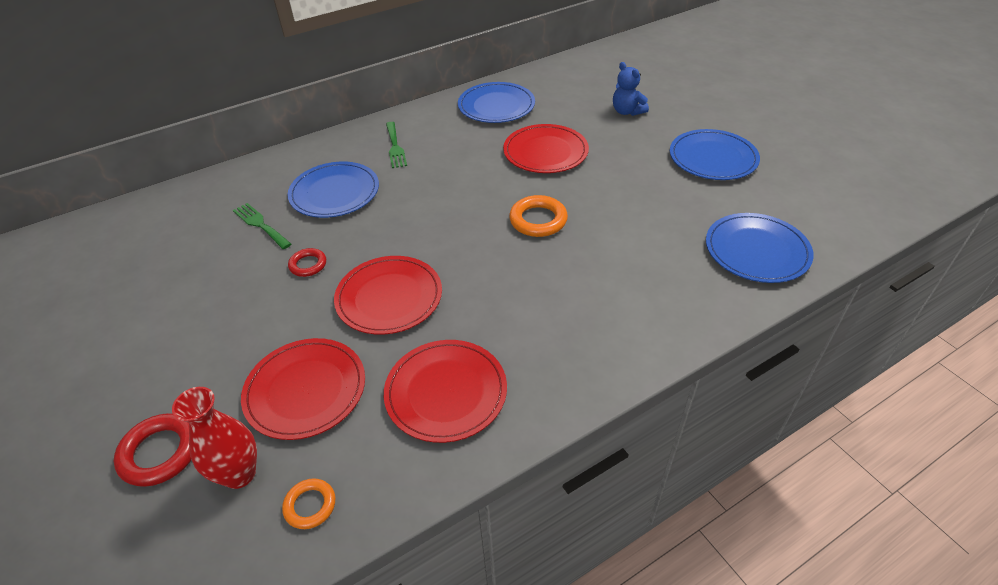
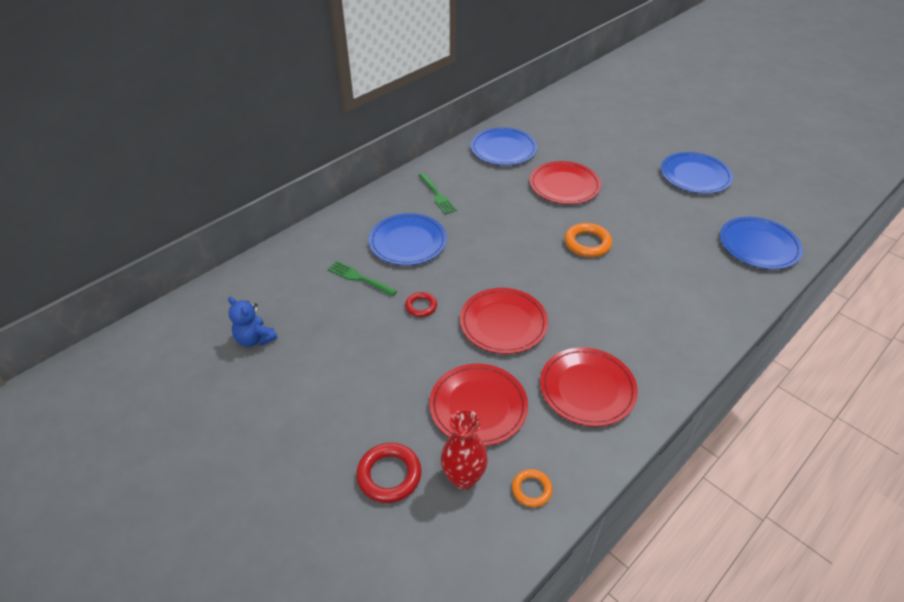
camera: 15 degrees left, 0 degrees up
blue teddy bear [613,62,649,116] -> blue teddy bear moved to [228,297,277,347]

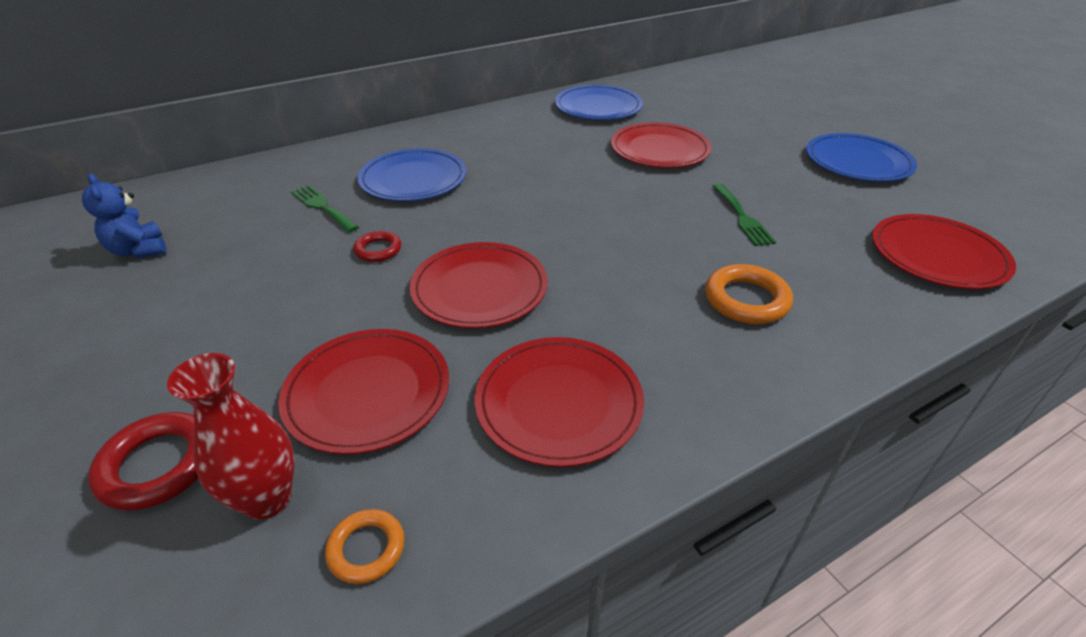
camera: 15 degrees right, 5 degrees down
green fork [418,173,457,214] -> green fork moved to [713,184,776,246]
orange ring [565,223,612,257] -> orange ring moved to [705,264,793,324]
blue plate [720,217,803,269] -> red plate [872,214,1016,289]

